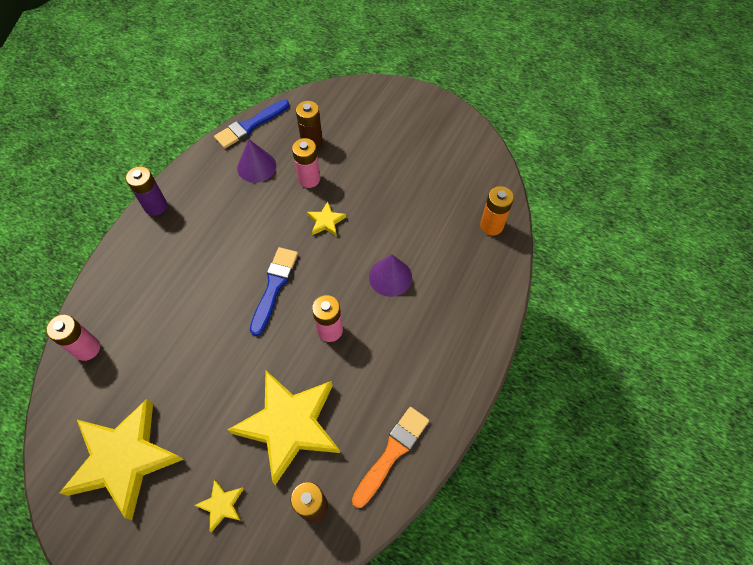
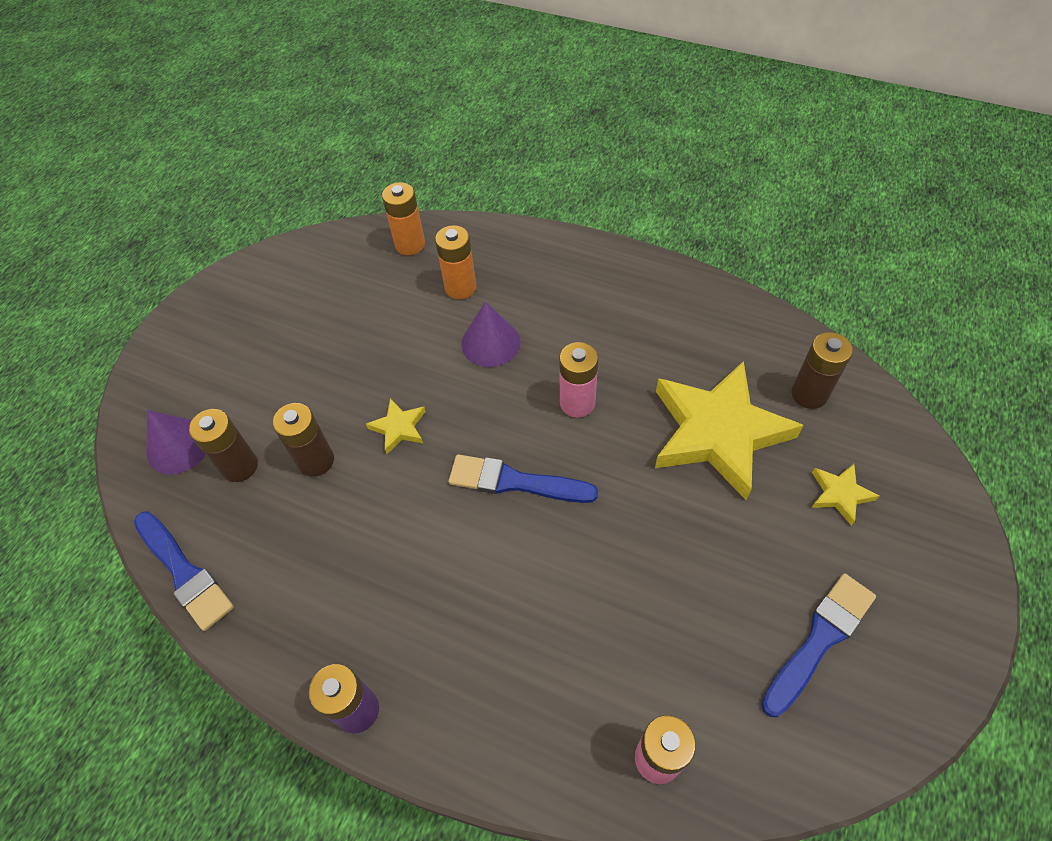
camera: 90 degrees left, 5 degrees down
yellow star [60,399,184,520] -> blue brush [761,574,876,717]
purple cone [237,139,276,183] -> purple cone moved to [147,410,205,474]
pink battery [292,138,320,188] -> brown battery [273,403,334,477]
orange brush [352,407,429,508] -> none
none -> orange battery [435,225,476,299]

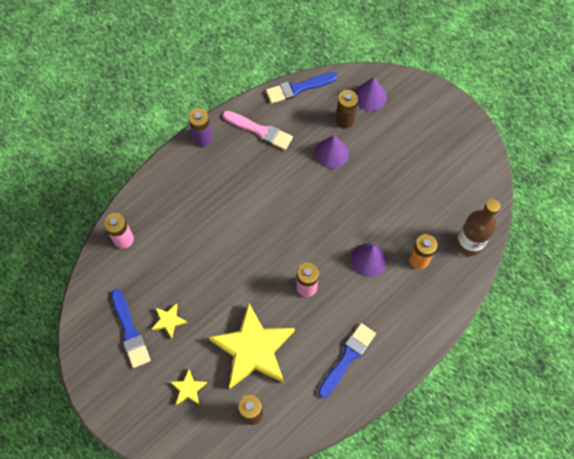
camera: 110 degrees right, 10 degrees up
brown battery [273,403,334,477] -> purple cone [315,136,349,169]
yellow star [366,398,426,454] -> yellow star moved to [152,303,187,338]
orange battery [382,182,425,255] -> brown bottle [455,199,500,256]
blue brush [449,454,598,503] -> blue brush moved to [318,323,376,398]
none -> pink brush [223,111,293,150]

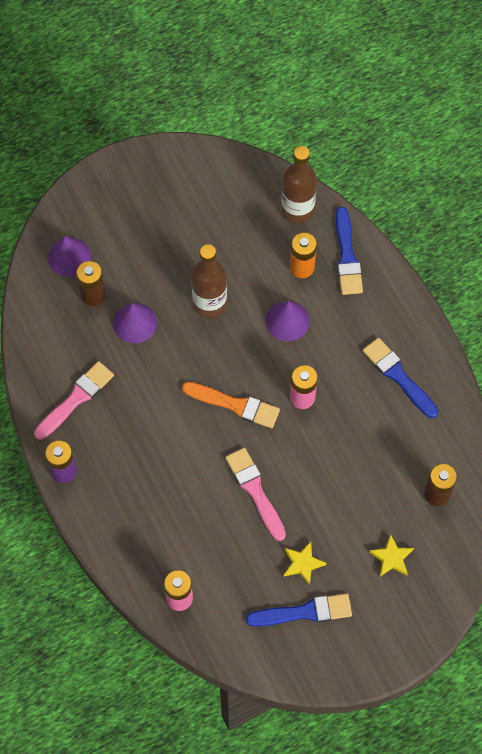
camera: 75 degrees left, 0 degrees up
yellow star [209,303,295,388] -> none
blue brush [266,72,337,104] -> blue brush moved to [336,207,363,295]
none -> orange brush [182,382,280,428]
none -> brown bottle [191,244,227,318]
none -> pink brush [225,448,286,541]

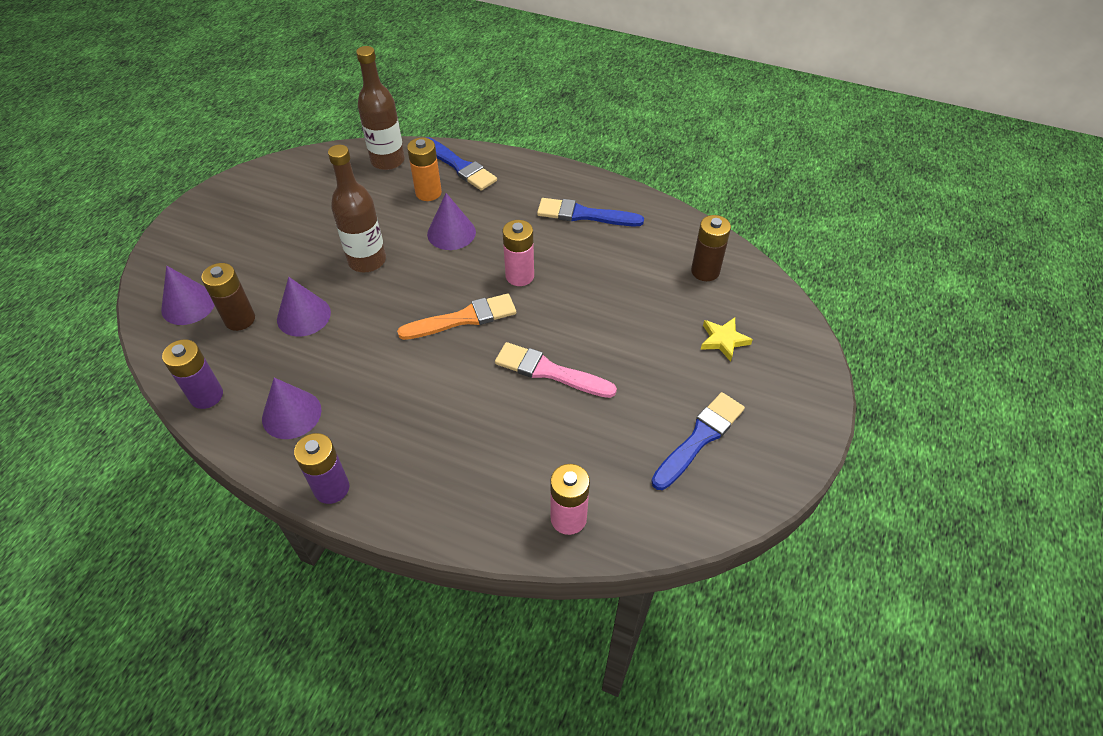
camera: 40 degrees left, 15 degrees down
pink brush [34,361,114,440] -> purple cone [262,378,322,439]
yellow star [284,542,327,586] -> none
none -> purple battery [162,339,223,409]

